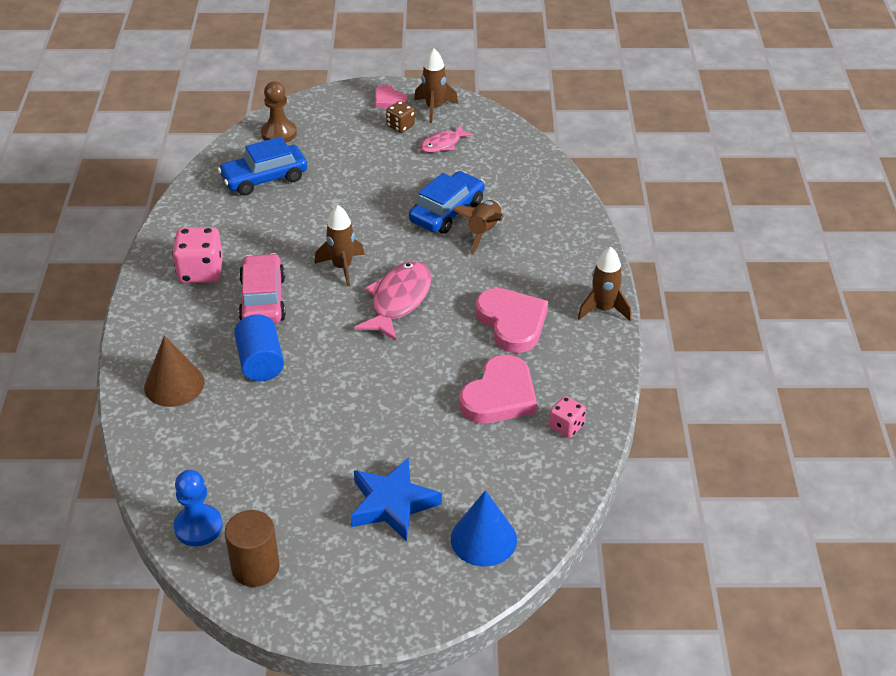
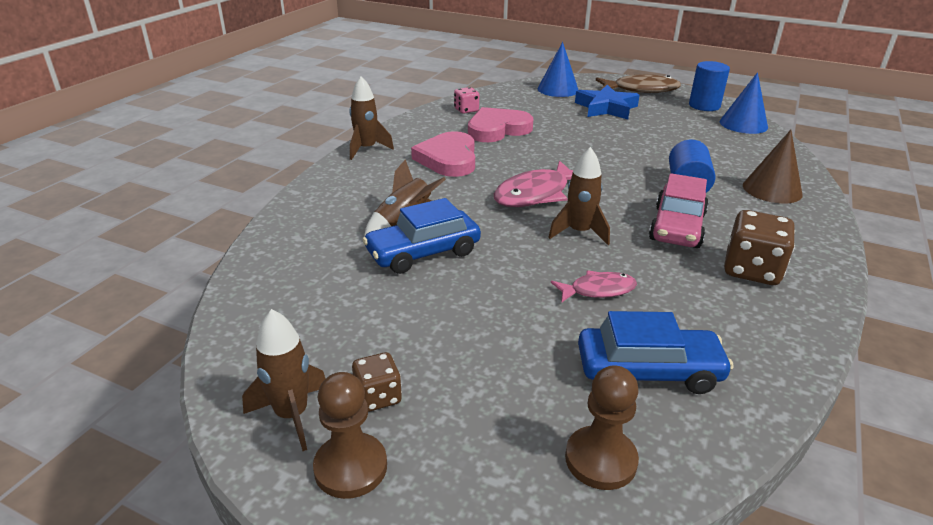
camera: 155 degrees left, 10 degrees down
pink dice [172,227,223,283] -> brown dice [724,210,795,285]
blue pawn [174,470,223,546] -> blue cone [719,72,768,134]
brown cylinder [225,510,280,587] -> blue cylinder [689,61,730,111]
pink heart [375,85,408,108] -> brown pawn [313,372,387,499]
pink fish [420,125,474,153] -> pink fish moved to [551,270,637,302]
none -> brown fish [596,74,681,93]

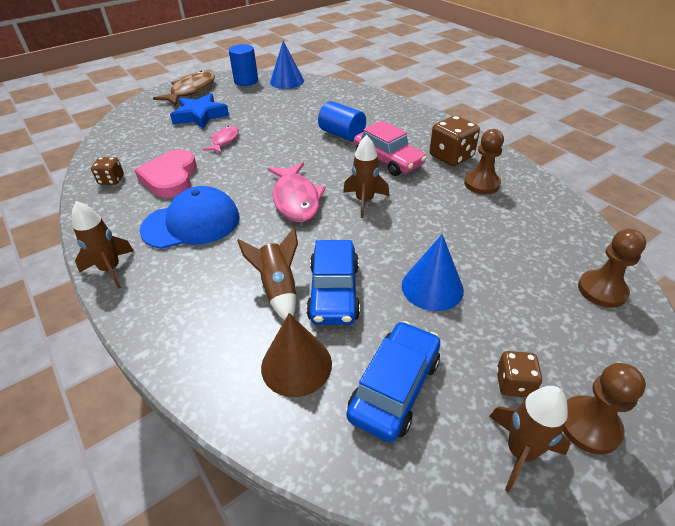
camera: 60 degrees left, 10 degrees up
pink heart [411,131,475,177] -> blue cap [140,186,240,249]
pink dice [454,87,479,114] -> brown dice [91,157,124,185]
blue cone [538,42,578,97] -> blue cone moved to [402,234,464,311]
pink fish [551,270,637,302] -> pink fish moved to [203,126,239,153]
blue car [578,311,734,394] -> blue car moved to [347,321,440,442]
brown cone [743,130,803,204] -> brown cone moved to [261,313,332,397]
none -> brown pawn [464,129,504,194]

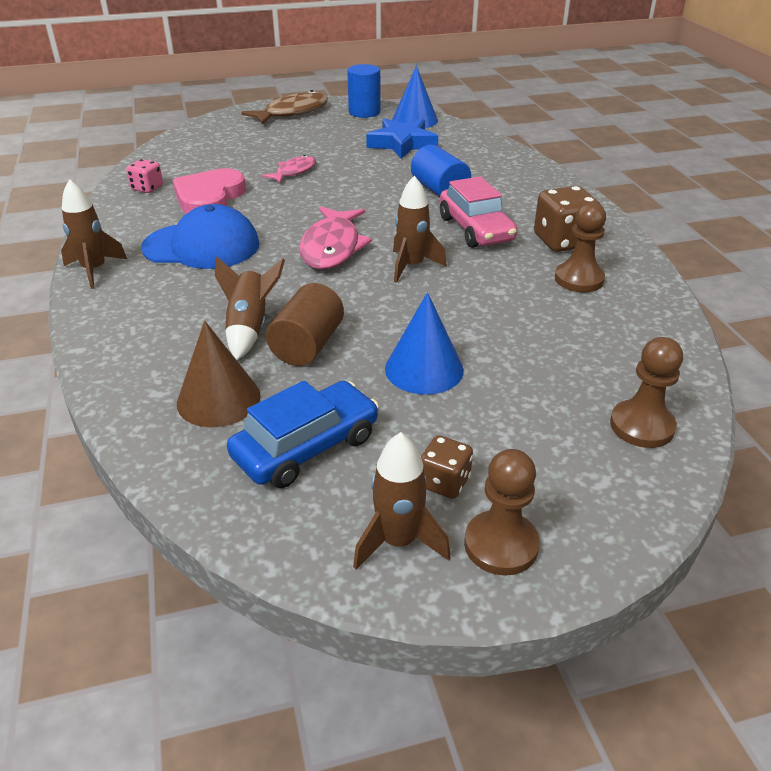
camera: 20 degrees right, 5 degrees down
brown dice [91,157,124,185] -> pink dice [126,159,163,193]
blue star [170,93,229,129] -> blue star moved to [366,118,438,159]
blue car [306,240,360,325] -> brown cylinder [266,283,344,366]

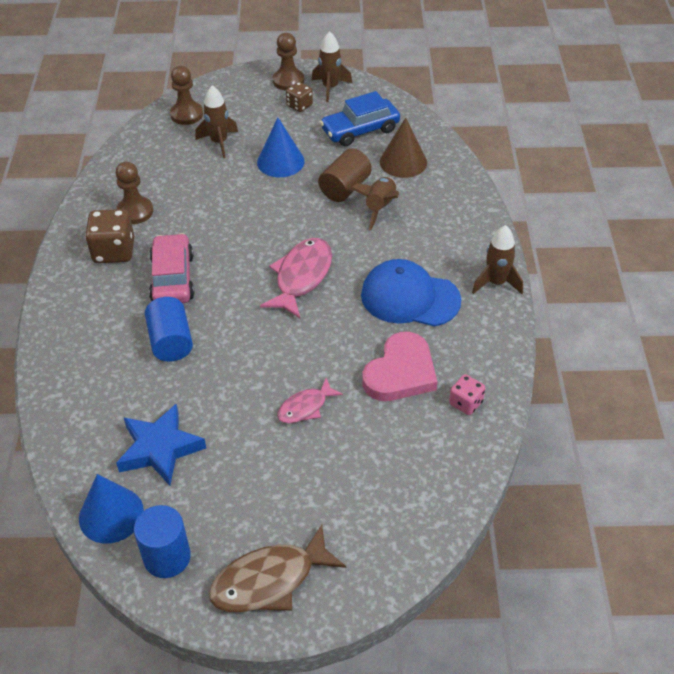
camera: 165 degrees left, 10 degrees up
brown rocket [393,176,447,283] -> brown rocket moved to [196,85,238,158]

